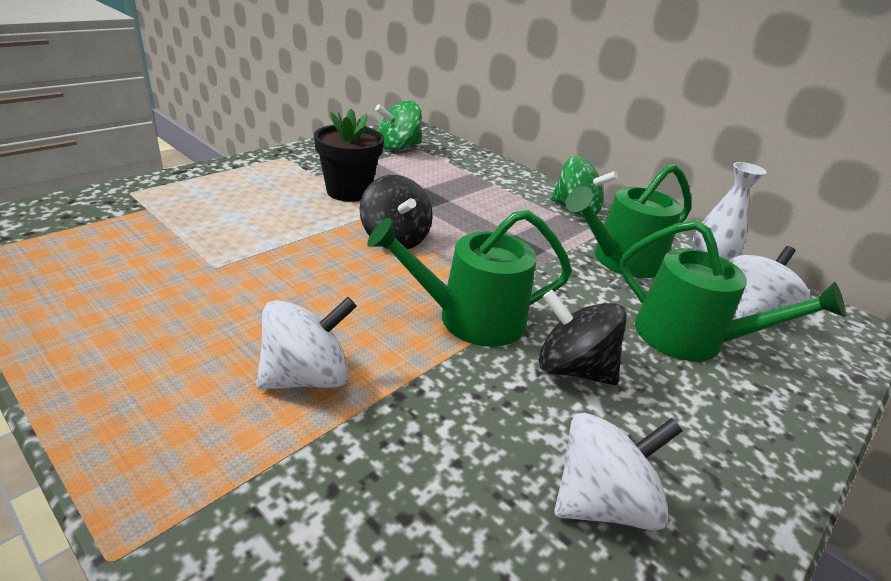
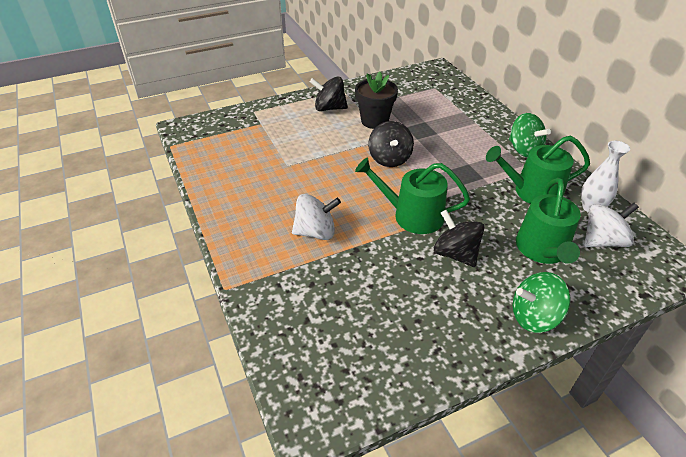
camera: 25 degrees right, 10 degrees up
green spinning top [375,100,421,150] -> green spinning top moved to [513,272,571,333]
white spinning top [554,413,683,531] -> none
green watering can [619,220,846,362] -> green watering can turned 45 degrees clockwise [516,178,581,264]
none -> black spinning top [310,76,348,111]

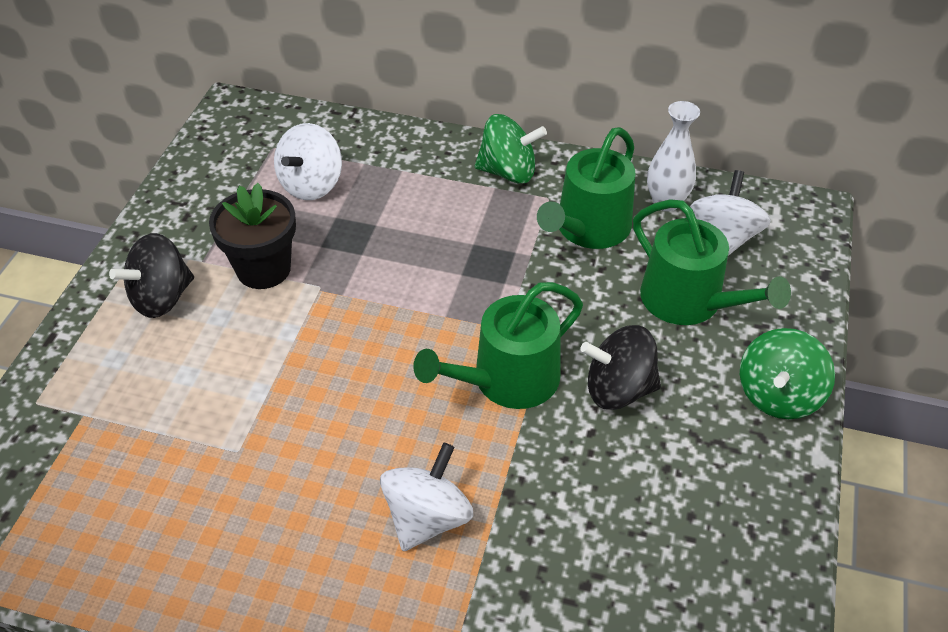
camera: 50 degrees left, 5 degrees up
black spinning top [368,121,414,167] -> none
none -> white spinning top [274,123,342,200]

